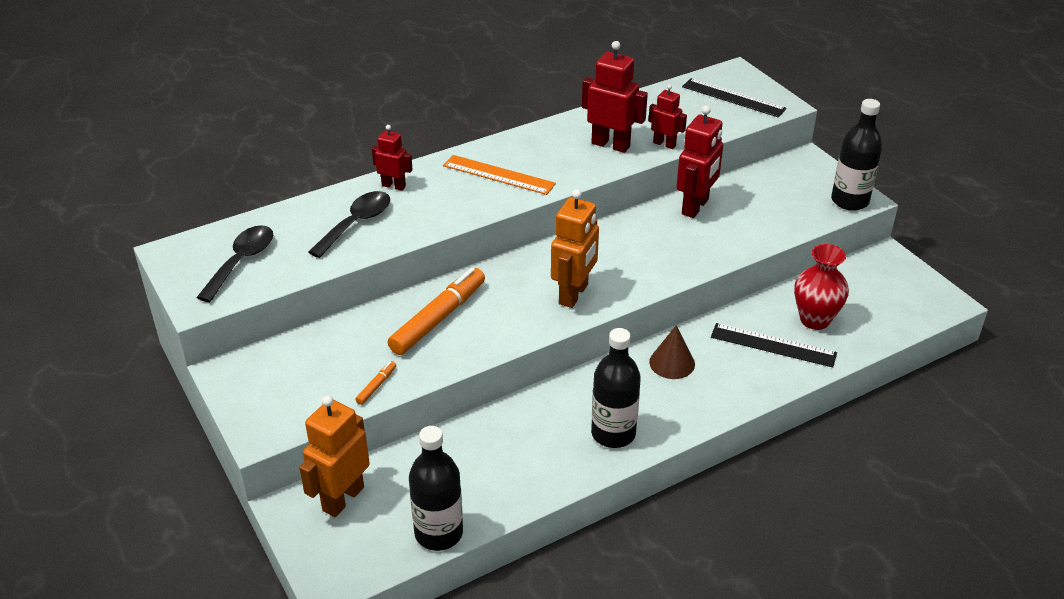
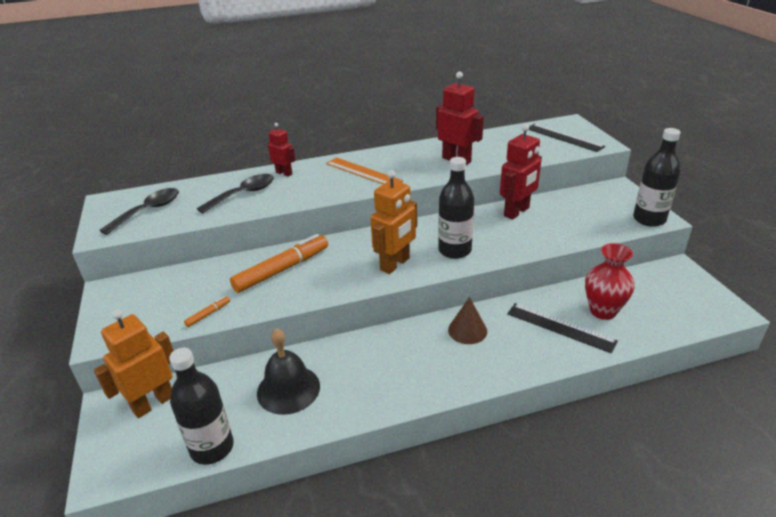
camera: 15 degrees right, 5 degrees down
black bottle [591,328,641,448] -> black bottle moved to [438,157,474,259]
red robot [649,84,687,149] -> none
none -> black bell [257,328,320,415]

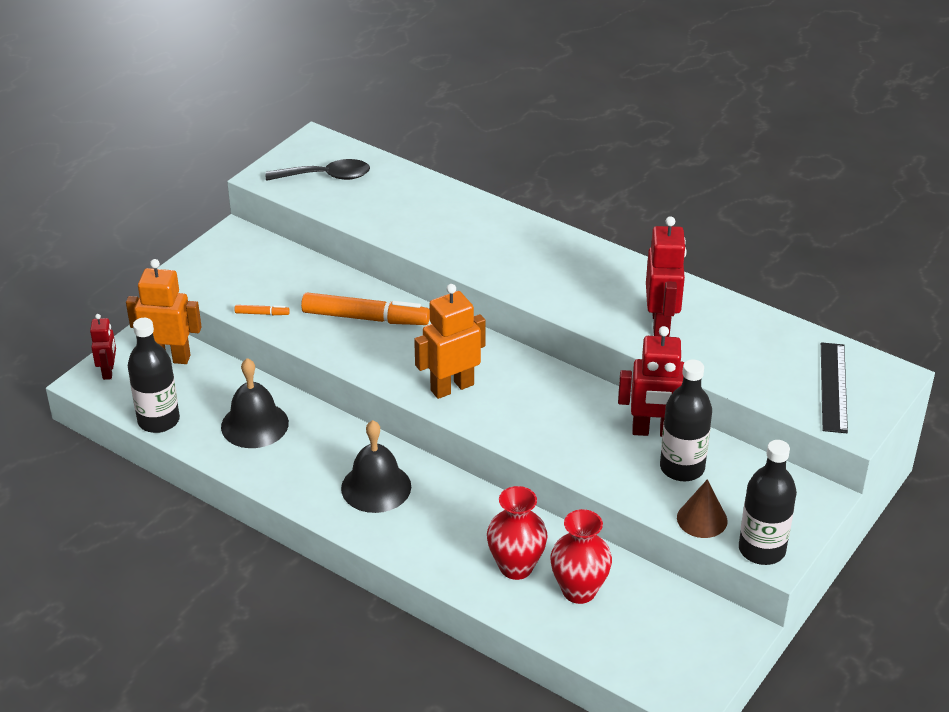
camera: 50 degrees right, 5 degrees up
black spoon [197,174,274,214] -> none
red robot [268,123,295,177] -> red robot moved to [90,314,116,380]
orange ruler [326,157,403,184] -> none
orange robot [370,170,417,274] -> orange robot turned 150 degrees clockwise [414,284,486,399]
black bottle [438,157,474,259] -> black bottle moved to [660,359,712,481]
brown cone [448,297,487,344] -> brown cone moved to [677,479,728,538]
black ruler [507,303,618,353] -> red vase [487,486,548,580]
none -> black bell [341,420,411,513]

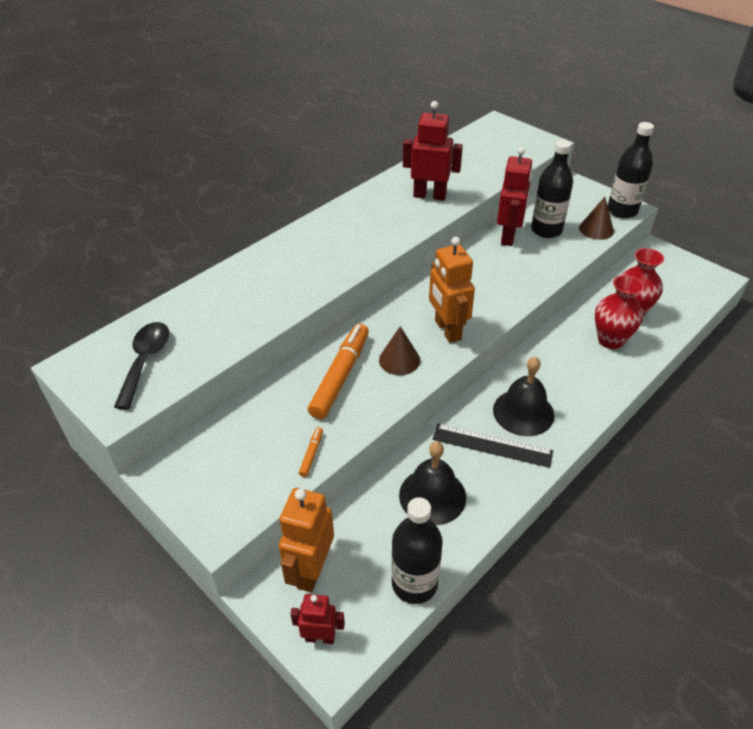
camera: 80 degrees left, 5 degrees up
black ruler [821,342,848,433] -> black ruler moved to [433,424,553,468]
none -> brown cone [379,326,420,375]

